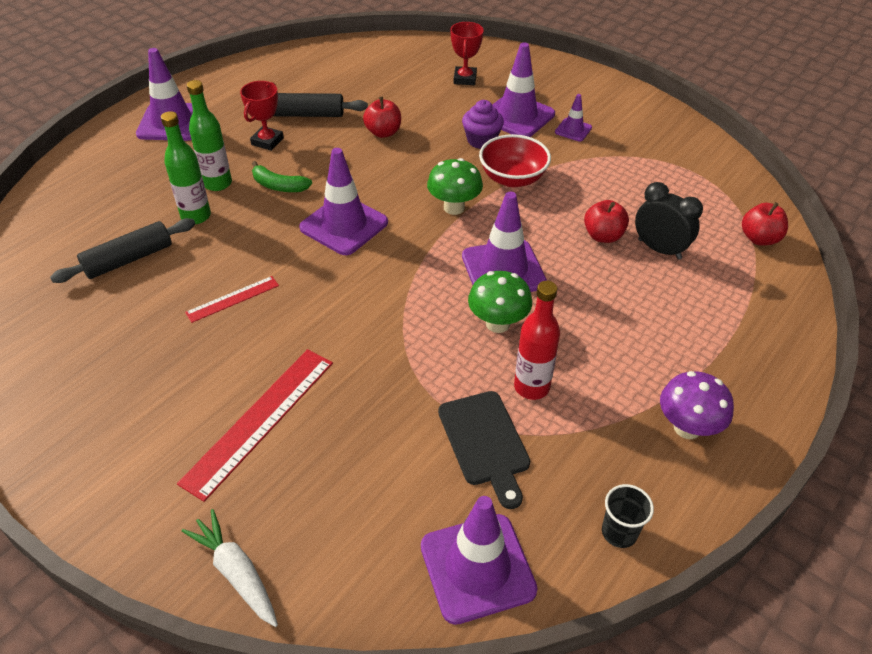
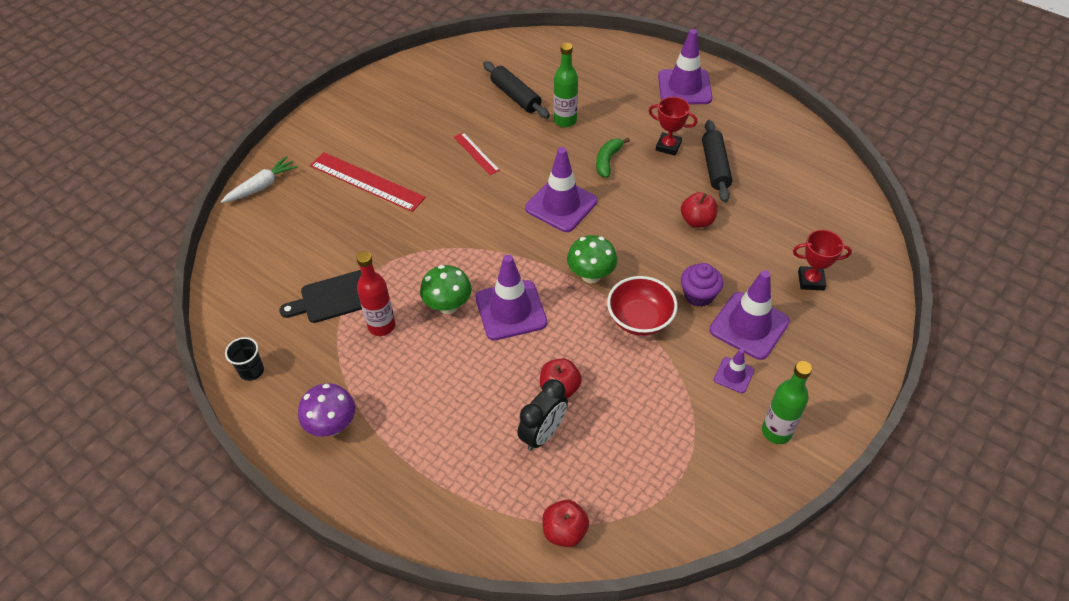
camera: 90 degrees right, 5 degrees up
green bottle [187,80,232,191] -> green bottle moved to [762,361,812,444]
purple traffic cone [421,496,538,625] -> none

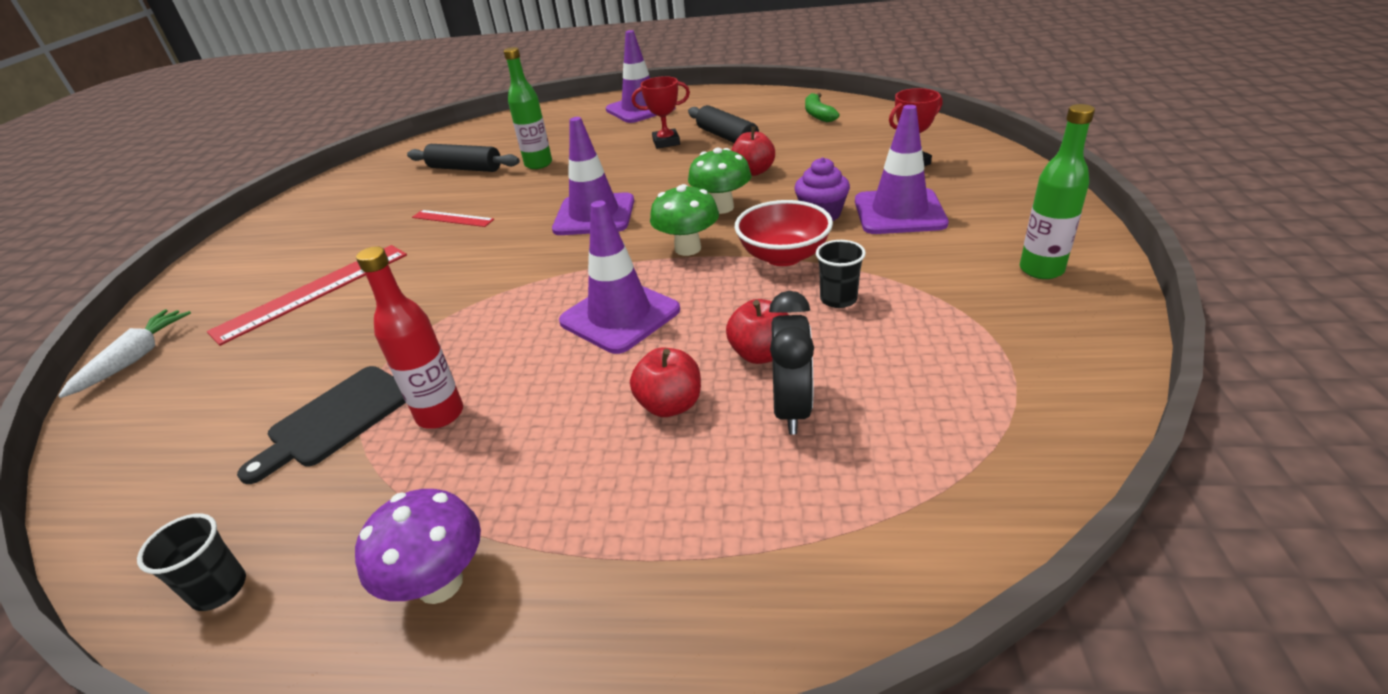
camera: 30 degrees left, 15 degrees down
red ruler [310,152,426,212] -> red ruler turned 45 degrees counterclockwise [207,245,407,346]
green mushroom [420,265,472,314] -> green mushroom moved to [688,148,752,214]
red apple [542,500,589,547] -> red apple moved to [630,348,701,417]
green banana [596,138,630,178] -> green banana moved to [805,93,839,122]
purple traffic cone [714,349,754,393] -> none
none -> black cup [816,240,866,308]

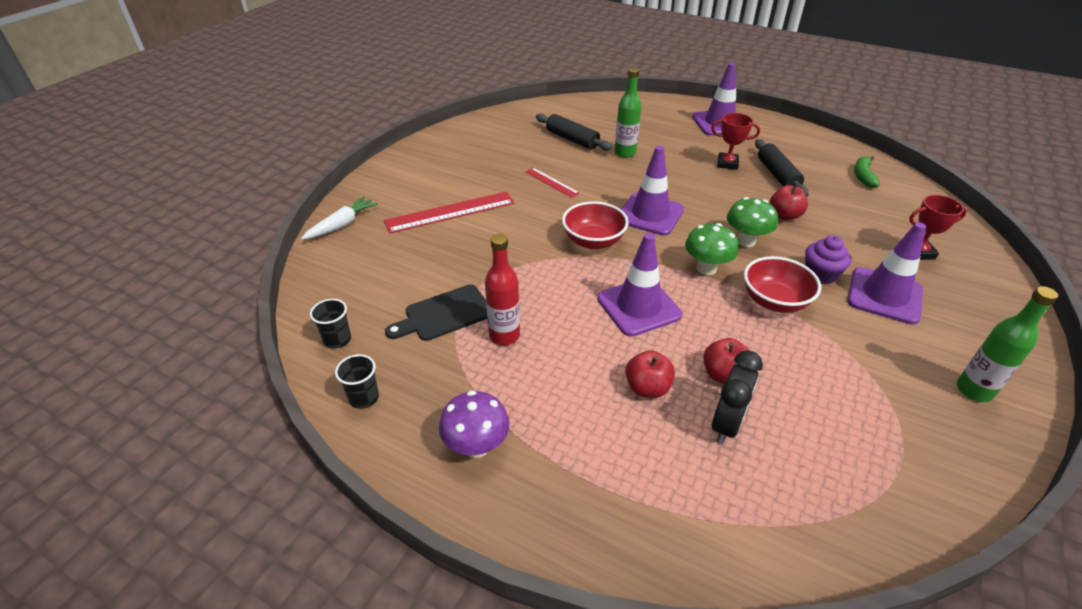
camera: 20 degrees right, 5 degrees up
black cup [816,240,866,308] -> black cup moved to [310,299,351,349]
none -> red bowl [562,201,629,249]

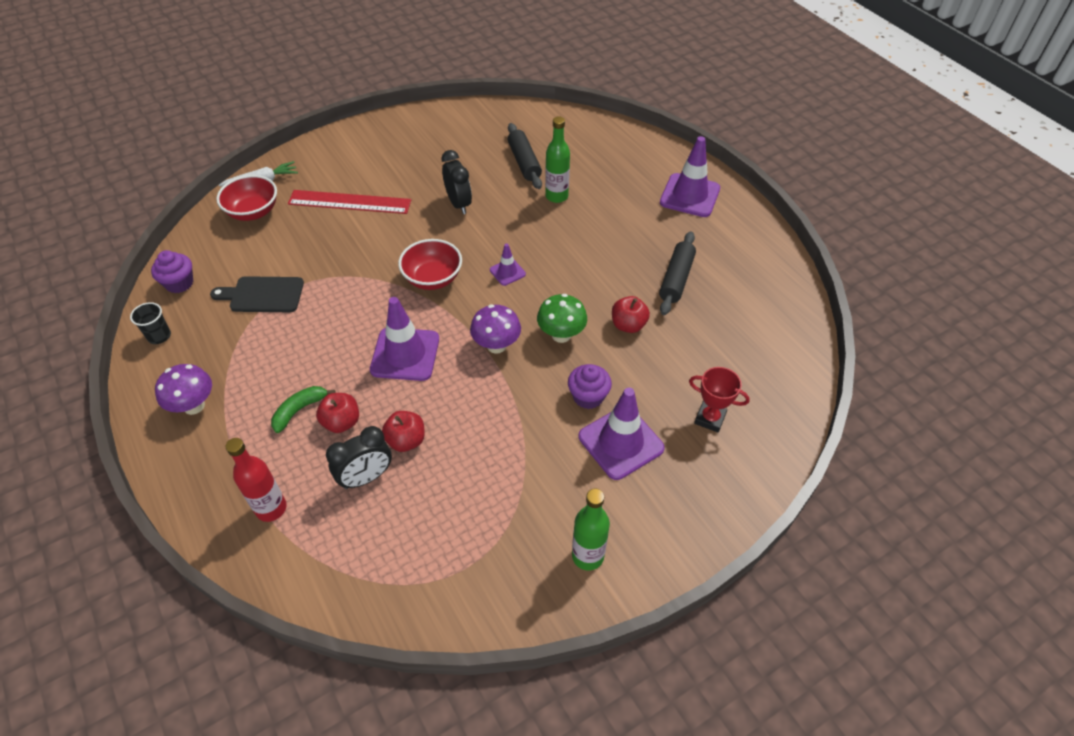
camera: 30 degrees right, 10 degrees up
black cup [310,299,351,349] -> purple cupcake [151,250,193,293]
red bottle [485,234,520,345] -> red bottle moved to [226,438,287,522]
red ruler [526,168,579,198] -> black clock [442,150,472,214]
purple traffic cone [621,146,684,236] -> purple traffic cone [490,244,526,286], size x0.51
green mushroom [685,223,738,275] -> purple mushroom [470,304,521,354]
red trophy [711,113,760,170] -> none
red bowl [744,256,821,313] -> red bowl moved to [216,175,277,221]
green banana [854,156,880,188] -> green banana moved to [271,386,336,433]

